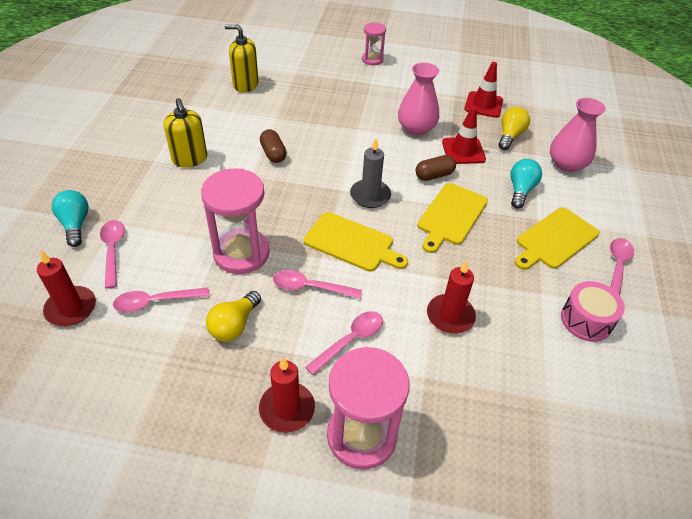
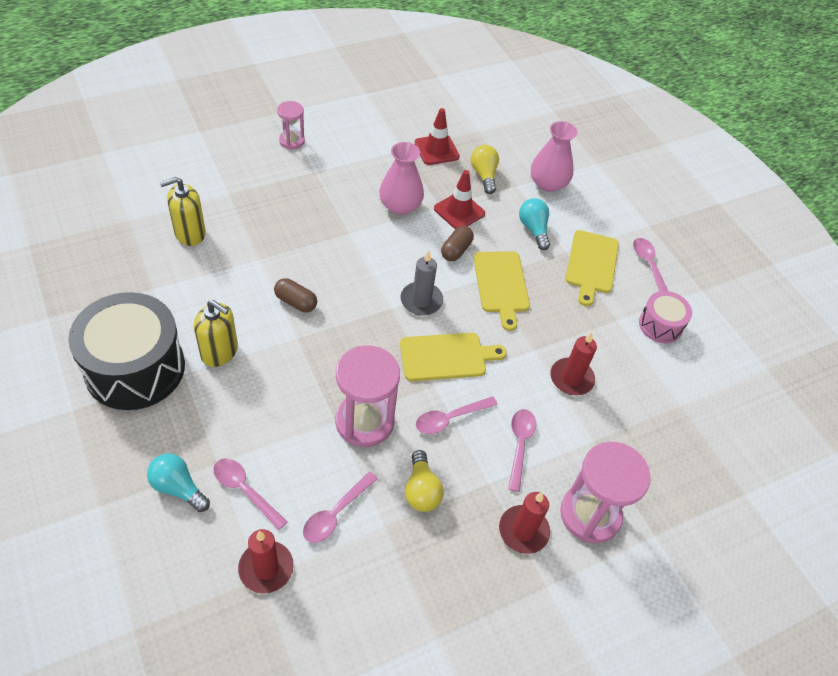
camera: 40 degrees left, 5 degrees up
none -> black drum [68,292,185,410]

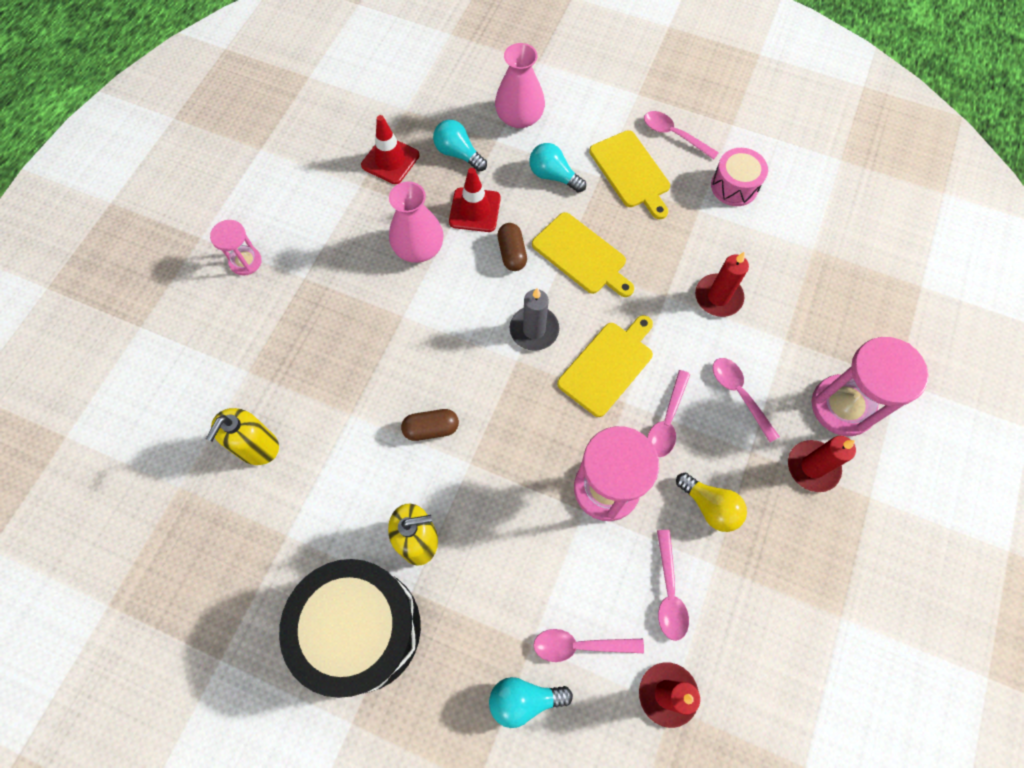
camera: 35 degrees left, 15 degrees up
yellow light bulb [470,145,499,194] -> turquoise light bulb [433,120,487,172]

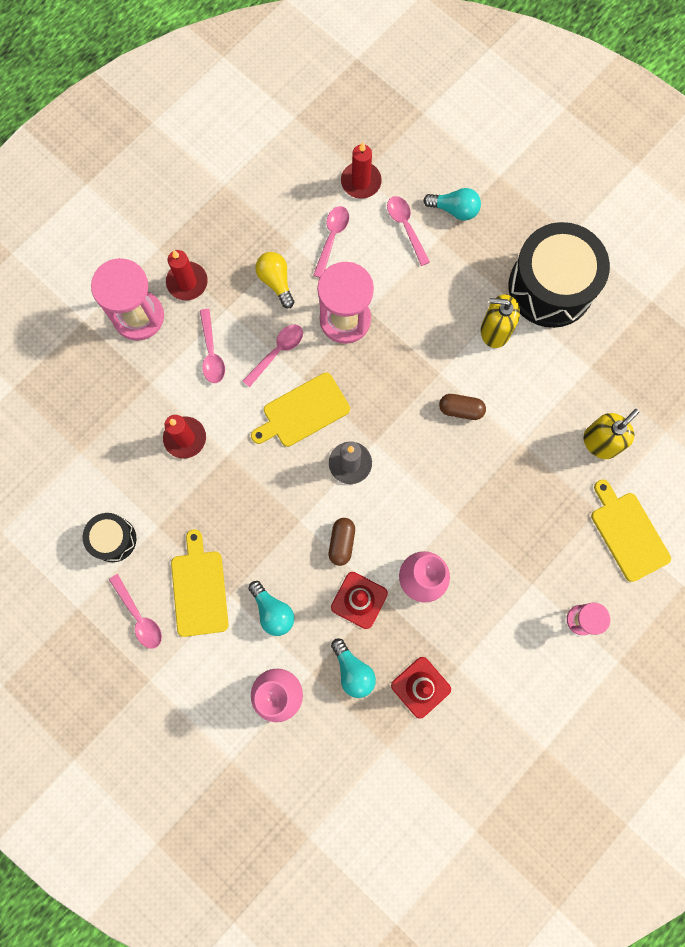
camera: 160 degrees left, 10 degrees up
yellow cutting board [532,212,634,297] -> yellow cutting board moved to [591,480,671,582]
pink spoon [533,629,644,662] -> pink spoon turned 135 degrees counterclockwise [387,196,430,266]
pink drum [711,148,768,206] -> black drum [83,513,136,562]

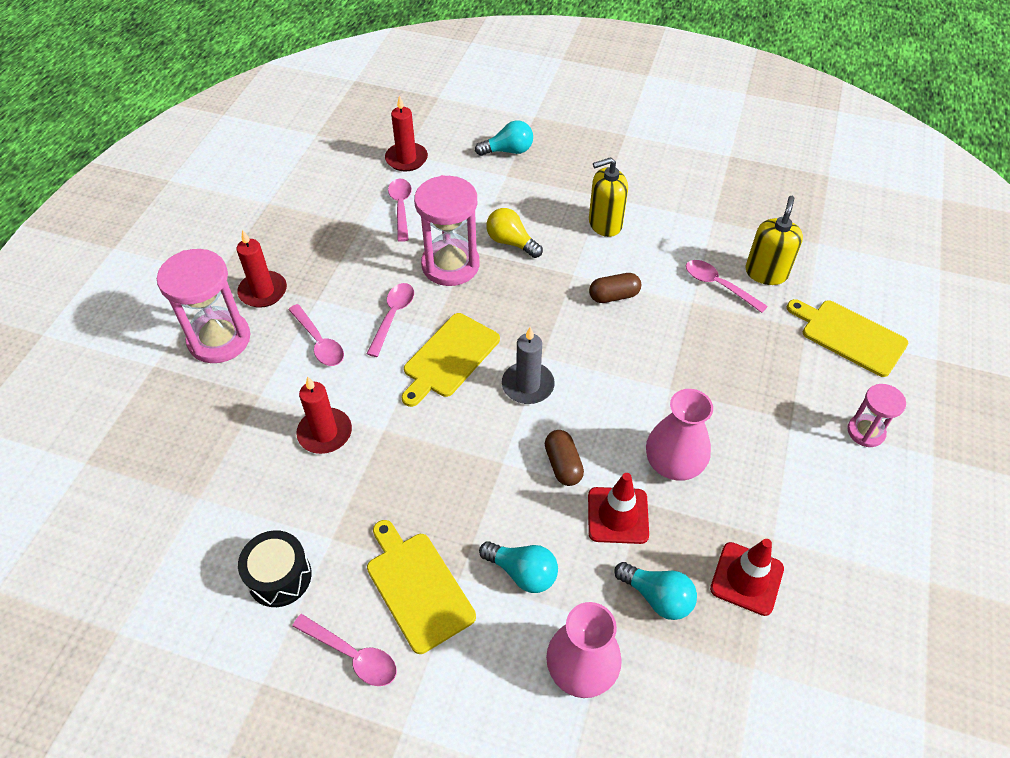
camera: 25 degrees left, 25 degrees down
yellow light bulb [255,252,294,308] -> yellow light bulb moved to [486,208,543,258]
pink spoon [387,196,430,266] -> pink spoon moved to [686,260,768,313]
black drum [508,222,610,328] -> none

